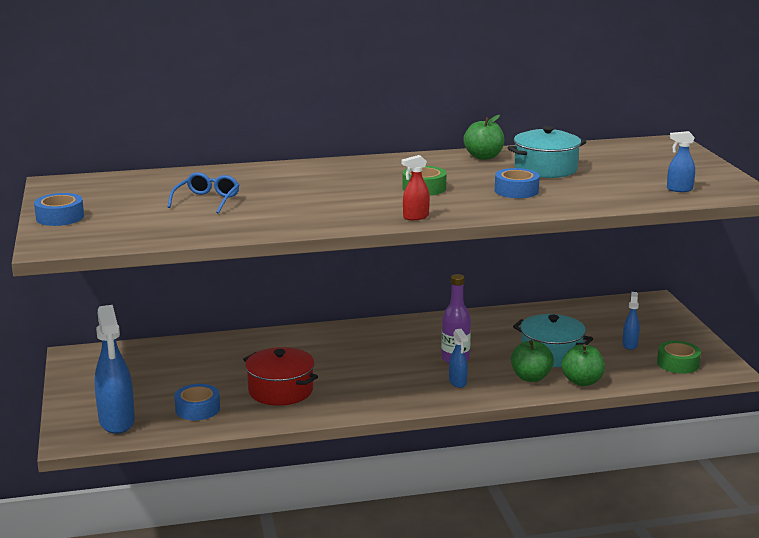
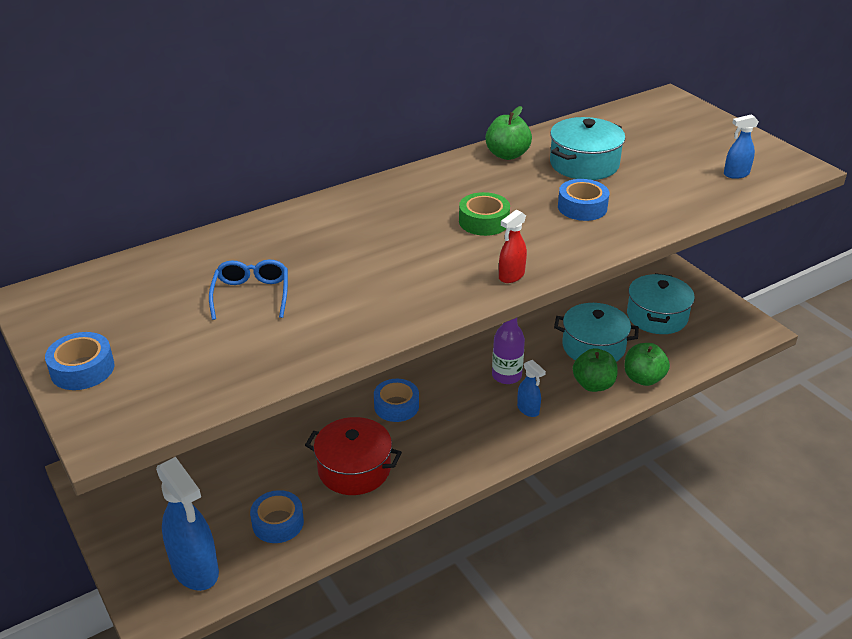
camera: 20 degrees left, 15 degrees up
blue spray bottle [622,292,640,350] -> turquoise pot [627,273,695,334]
green tape [657,341,701,374] -> none
none -> blue tape [374,379,419,422]

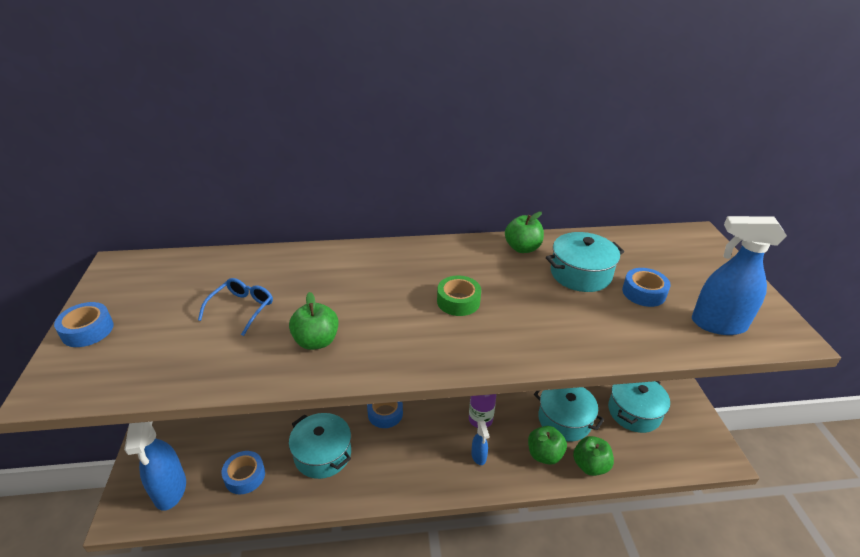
camera: 25 degrees right, 0 degrees up
red pot [305,417,402,495] -> turquoise pot [289,413,351,479]
red spray bottle [499,210,527,283] -> none
blue tape [558,179,609,221] -> blue tape moved to [622,268,671,307]
blue spray bottle [724,114,759,179] -> blue spray bottle [692,216,787,335], size x2.02
none -> green apple [289,292,339,350]

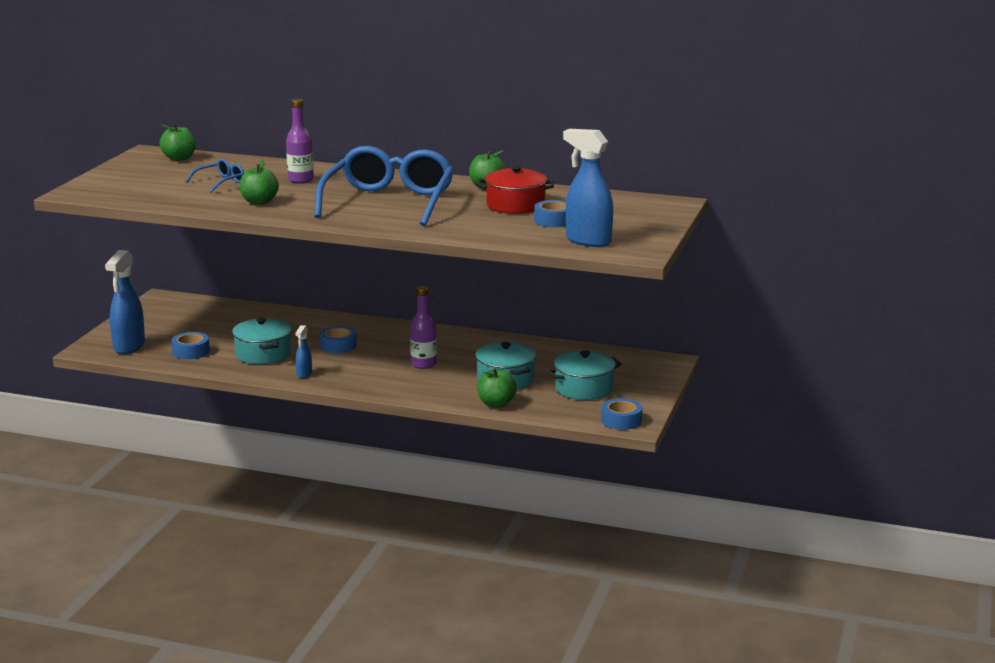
camera: 25 degrees right, 15 degrees down
blue tape [54,302,114,347] -> blue tape moved to [601,398,642,430]
green tape [437,276,481,316] -> blue glasses [314,146,454,226]
blue spray bottle [471,421,489,465] -> blue spray bottle moved to [295,325,312,378]
green apple [528,426,567,465] -> green apple moved to [159,124,196,161]
turquoise pot [546,232,624,292] -> red pot [477,166,554,214]
none -> purple bottle [286,99,314,183]

